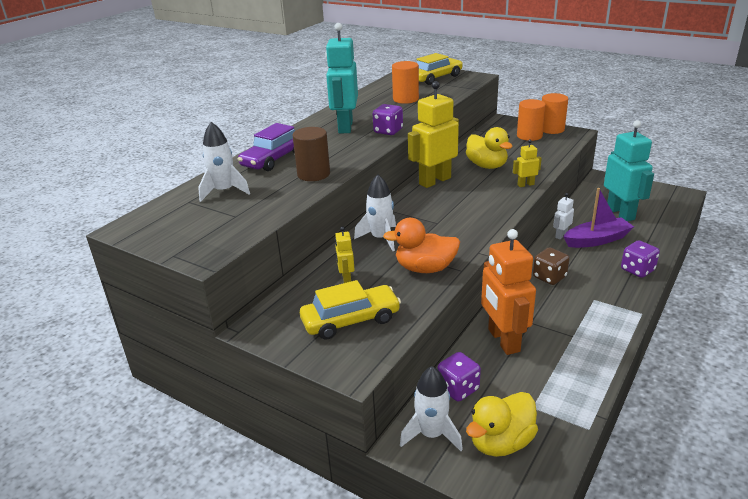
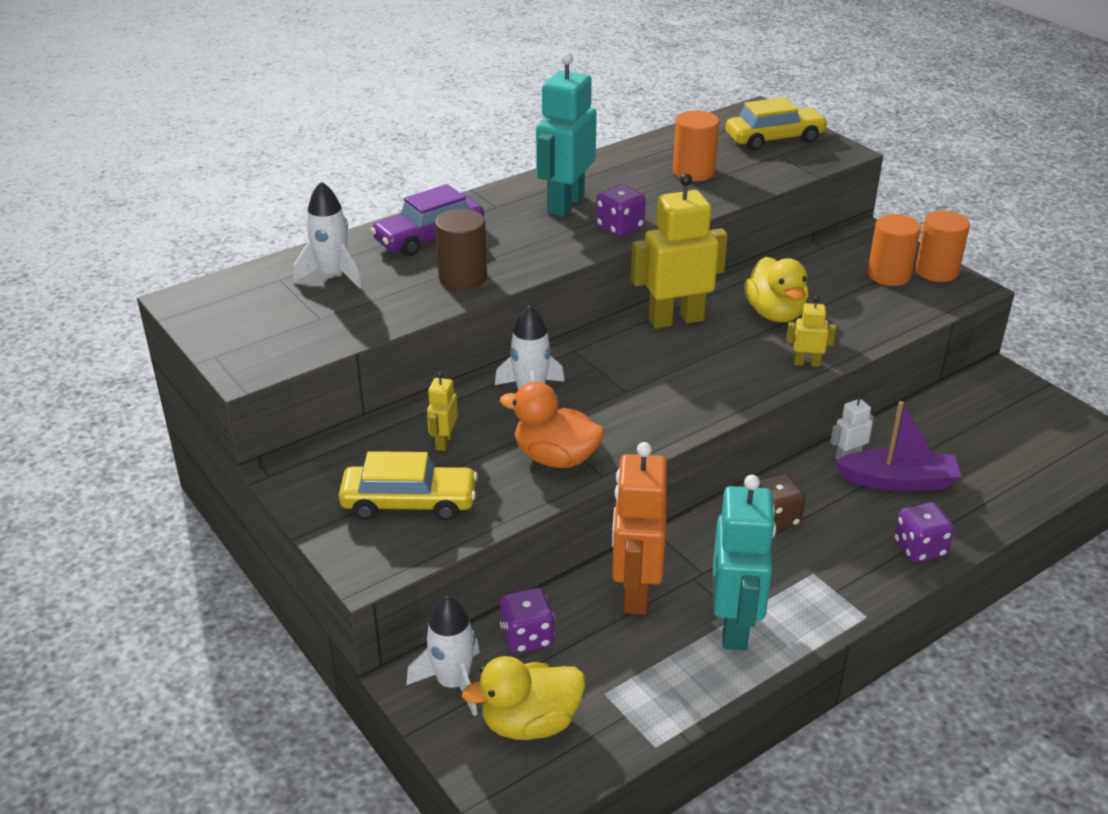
camera: 20 degrees right, 5 degrees up
turquoise robot [604,120,654,221] -> turquoise robot moved to [713,475,776,650]

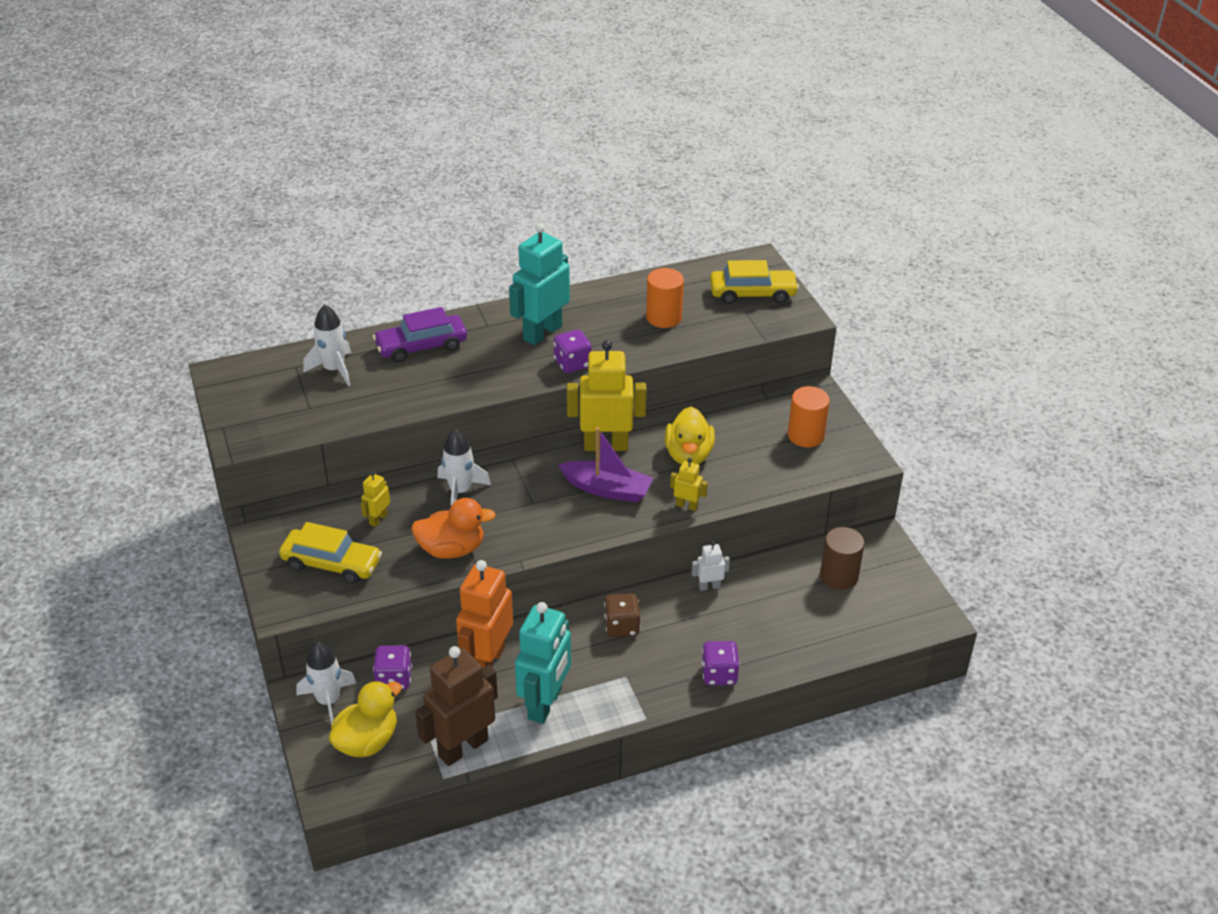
camera: 15 degrees right, 5 degrees up
brown cylinder [435,209,487,290] -> brown cylinder moved to [820,527,865,590]
yellow duck [462,656,585,740] -> yellow duck turned 135 degrees clockwise [329,681,402,757]
orange duck [500,381,604,468] -> orange duck turned 135 degrees clockwise [411,498,496,558]
purple boat [834,401,961,491] -> purple boat moved to [558,427,653,502]
orange cylinder [915,211,970,282] -> none
none -> brown robot [415,646,498,766]

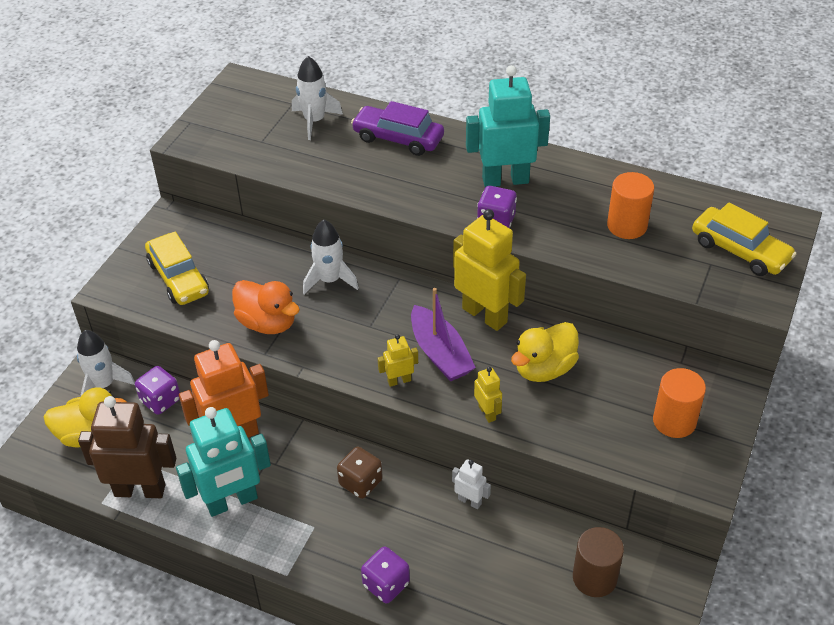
camera: 45 degrees right, 5 degrees up
yellow robot [361,471,390,527] -> yellow robot moved to [378,334,418,387]

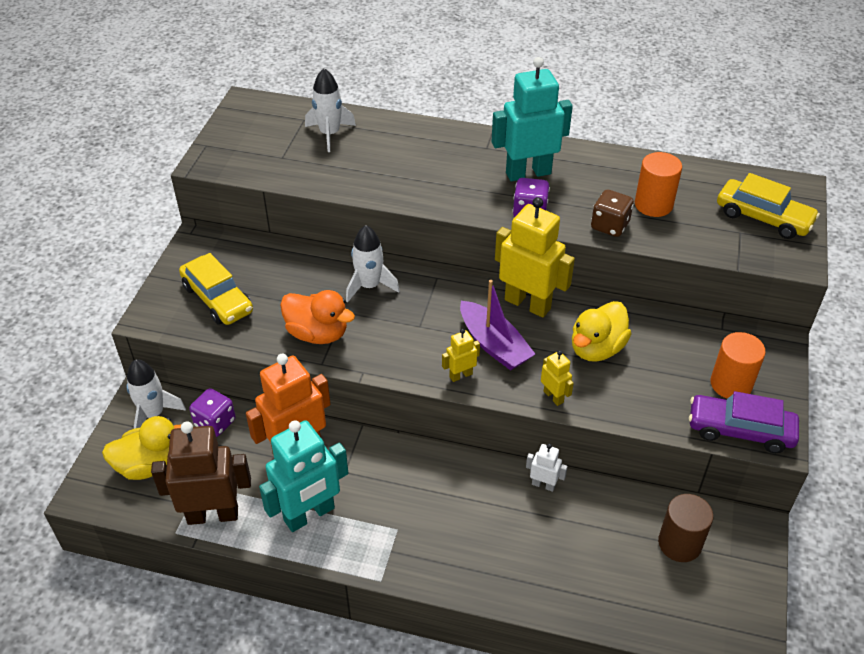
camera: 10 degrees left, 0 degrees up
brown dice [337,446,383,499] -> brown dice moved to [591,190,634,237]
purple car [351,101,444,156] -> purple car moved to [689,391,799,453]
purple dice [361,546,410,603] -> none

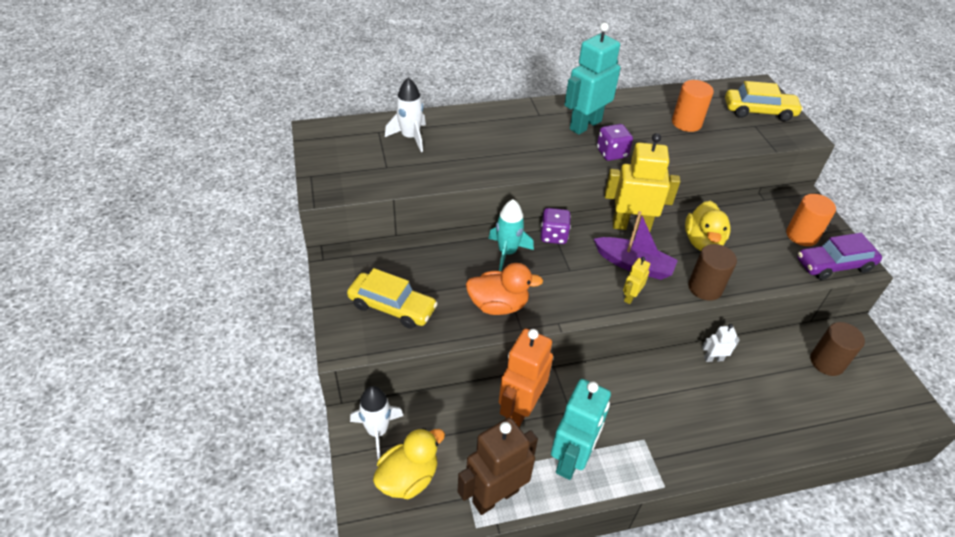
camera: 30 degrees left, 0 degrees up
purple dice [189,388,236,437] -> purple dice moved to [541,208,571,244]
white rocket [346,225,400,303] -> turquoise rocket [488,199,534,271]
yellow robot [541,350,574,406] -> brown cylinder [688,244,737,301]
brown dice [591,190,634,237] -> none

